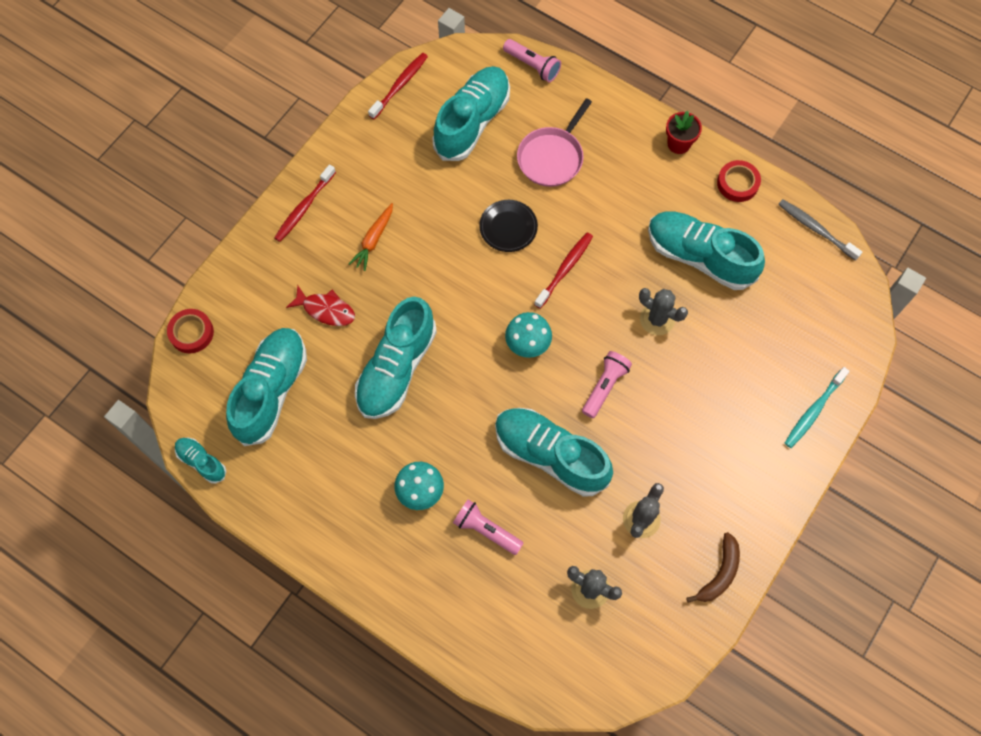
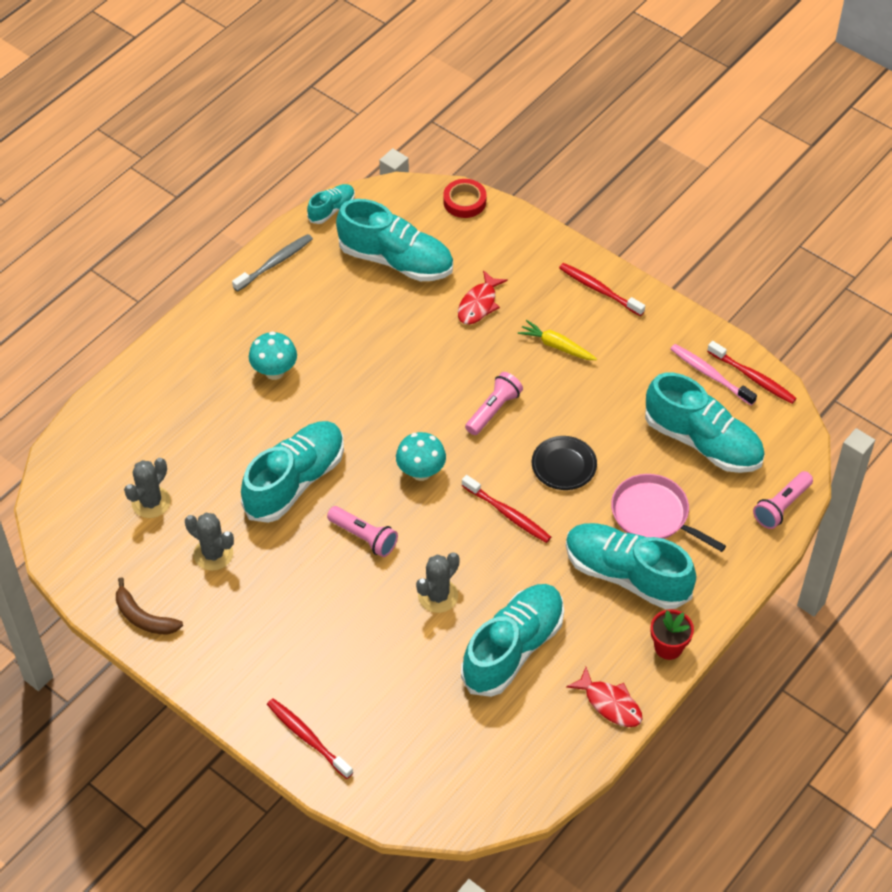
camera: 95 degrees right, 15 degrees down
orange carrot [349,203,393,271] -> yellow carrot [518,320,597,360]
turquoise shoe [355,297,437,419] -> turquoise shoe moved to [566,523,696,609]
pink flashlight [453,499,523,555] -> pink flashlight moved to [465,372,523,435]
red tape [717,160,761,202] -> red fish [566,667,642,727]
grey toothbrush [778,199,862,261] -> grey toothbrush moved to [232,234,313,292]
turquoise toothbrush [785,367,850,448] -> red toothbrush [267,699,353,779]
none -> pink toothbrush [670,344,757,406]

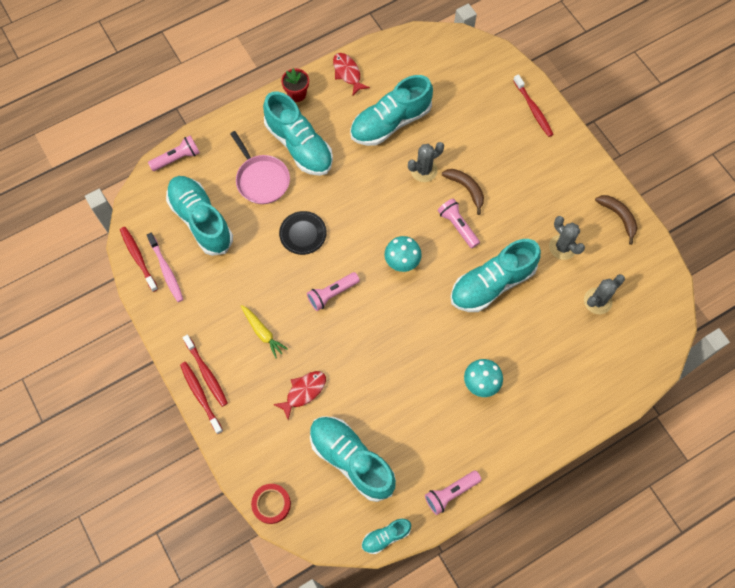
camera: 160 degrees left, 15 degrees up
grey toothbrush [232,234,313,292] -> pink flashlight [425,471,482,515]
red toothbrush [462,475,551,543] -> red toothbrush moved to [180,362,223,434]
none -> brown banana [442,169,484,215]

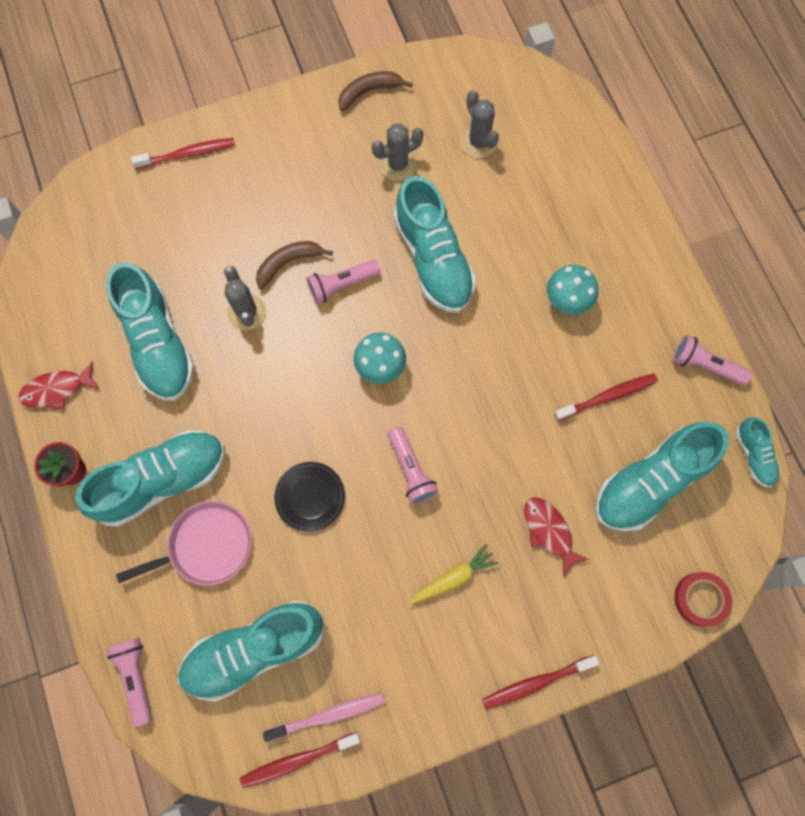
camera: 80 degrees left, 5 degrees up
red toothbrush [183,335,228,407] -> red toothbrush moved to [554,373,658,421]
pink flashlight [425,471,482,515] -> pink flashlight turned 135 degrees clockwise [673,335,752,385]

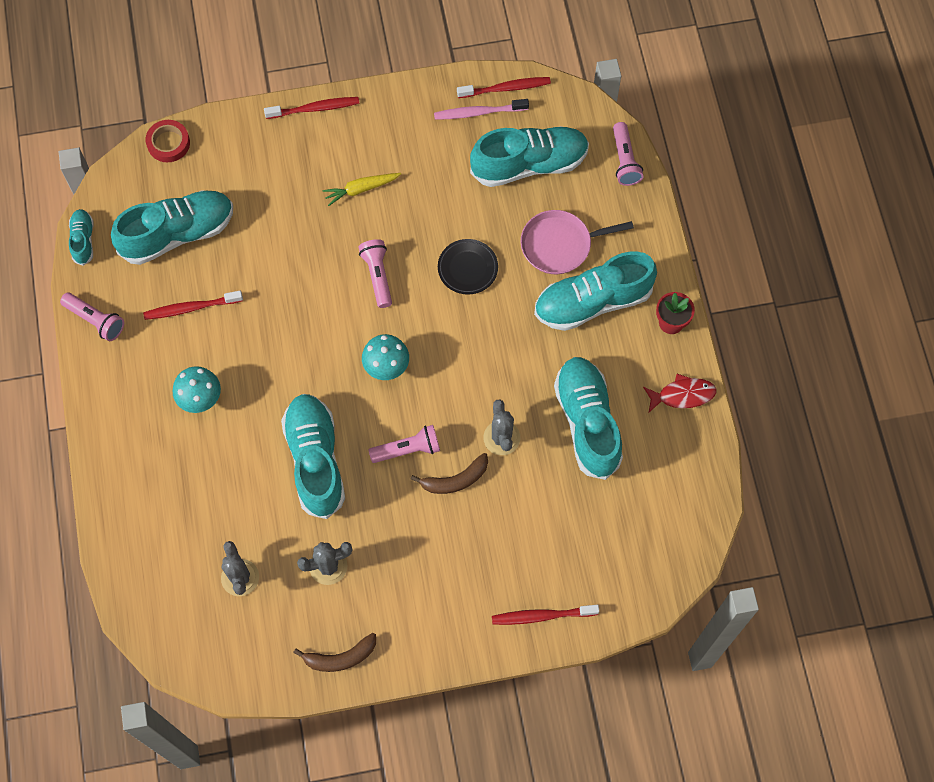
camera: 170 degrees left, 5 degrees down
red fish [524,497,590,576] -> none

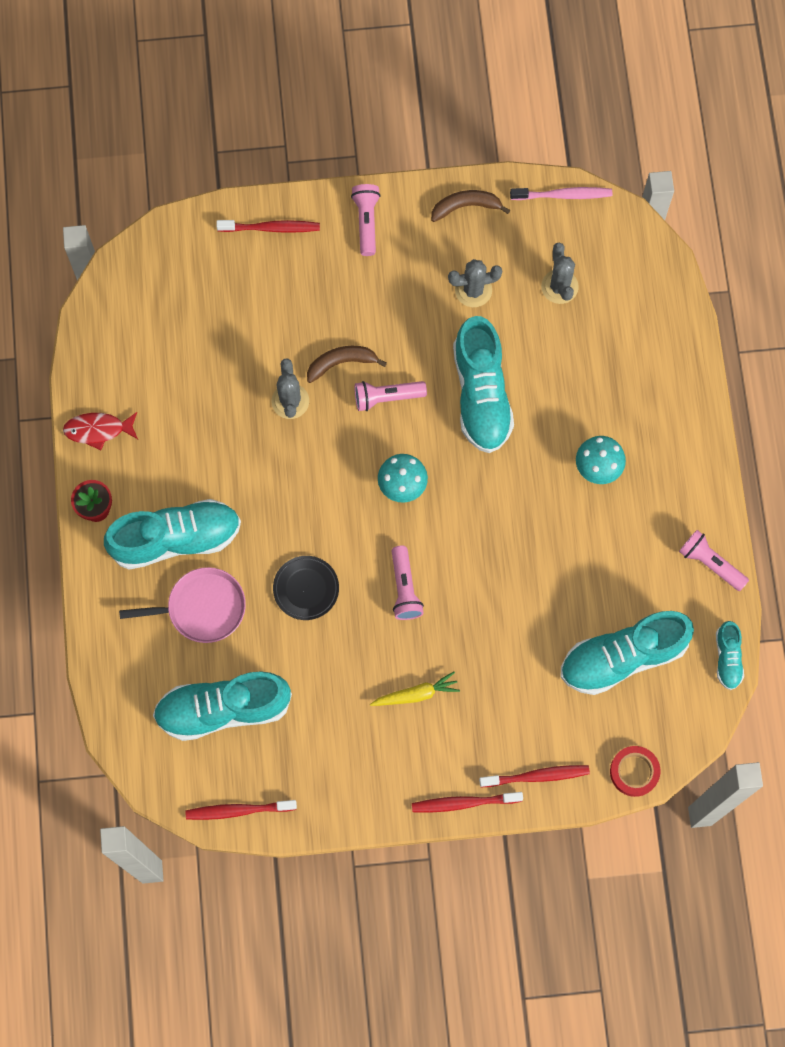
camera: 175 degrees left, 5 degrees up
red toothbrush [143,291,243,320] -> red toothbrush moved to [479,765,590,787]
pink toothbrush [434,99,529,120] -> pink toothbrush moved to [510,187,612,200]
turquoise shoe [554,357,623,480] -> none
pink flashlight [613,122,643,186] -> pink flashlight moved to [351,184,381,256]

